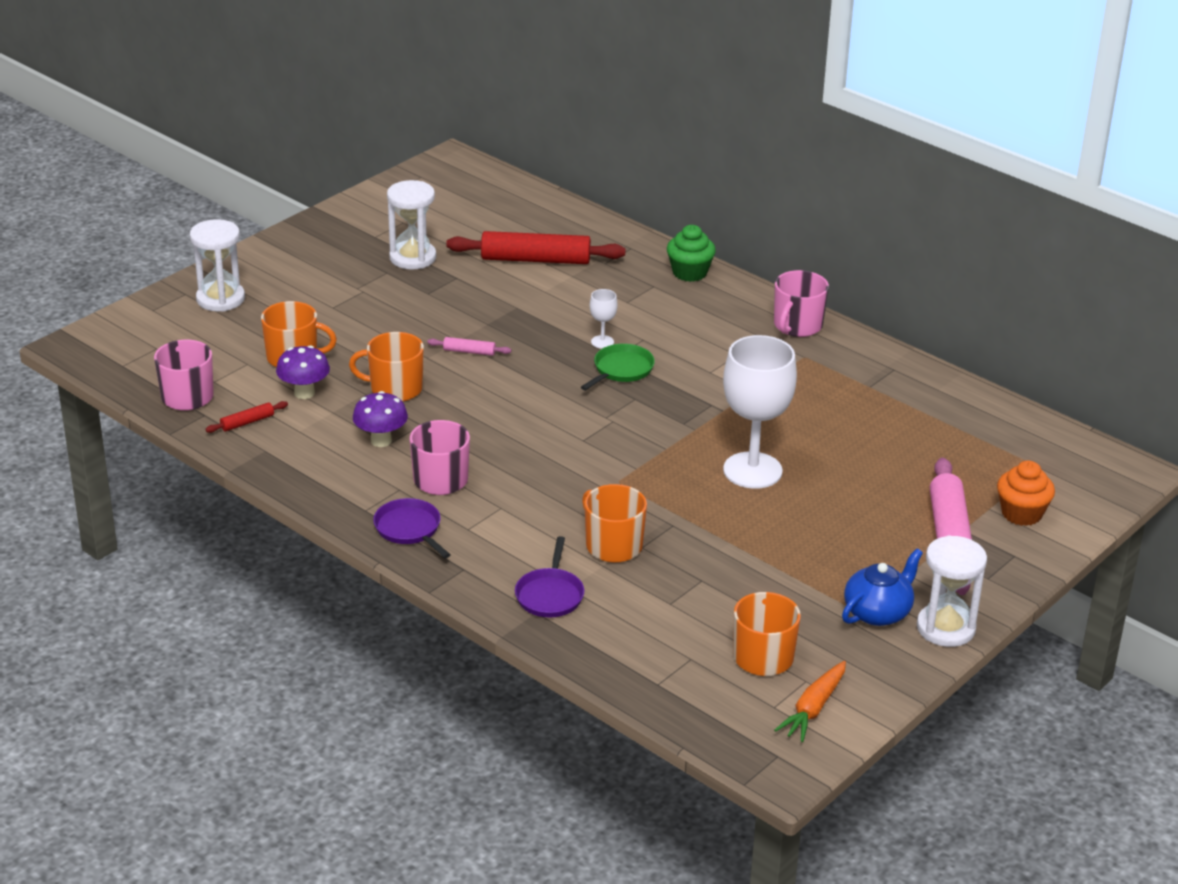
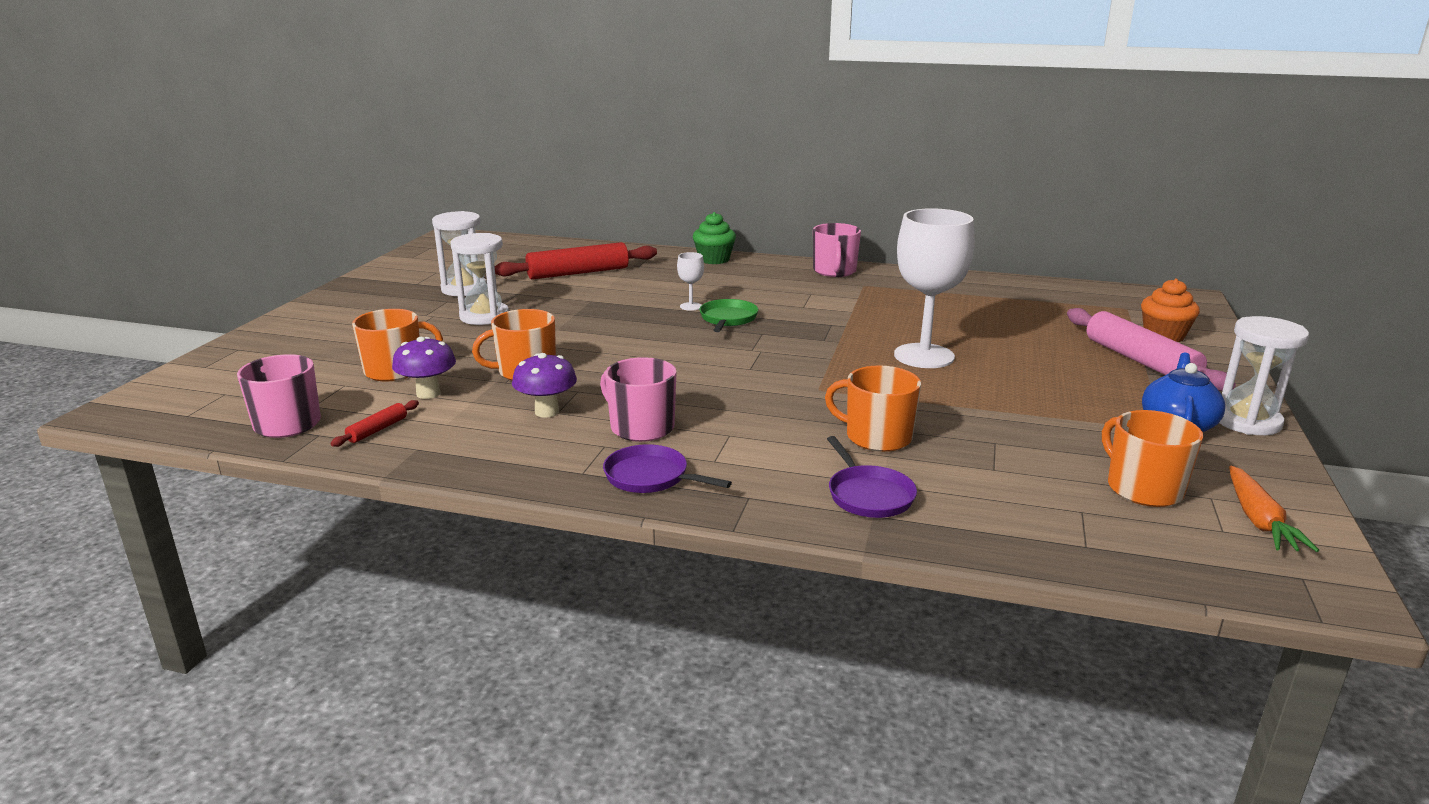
camera: 25 degrees left, 10 degrees down
white hourglass [190,219,245,312] -> white hourglass moved to [450,233,509,325]
pink rolling pin [427,337,511,356] -> none

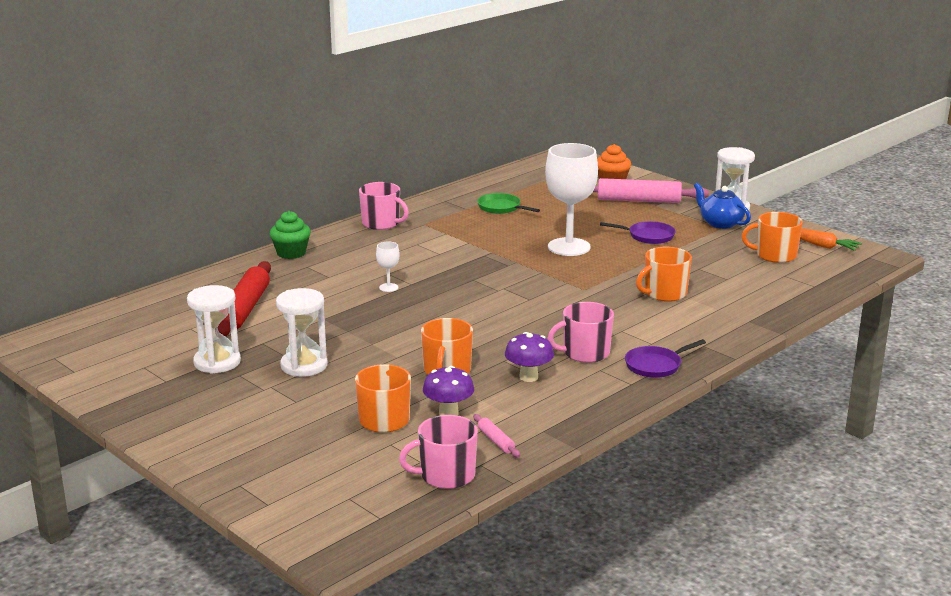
camera: 60 degrees left, 0 degrees up
red rolling pin [330,400,419,447] -> pink rolling pin [473,414,520,458]
green pan [700,299,758,332] -> green pan moved to [477,193,540,214]
purple pan [827,436,917,518] -> purple pan moved to [600,221,676,244]

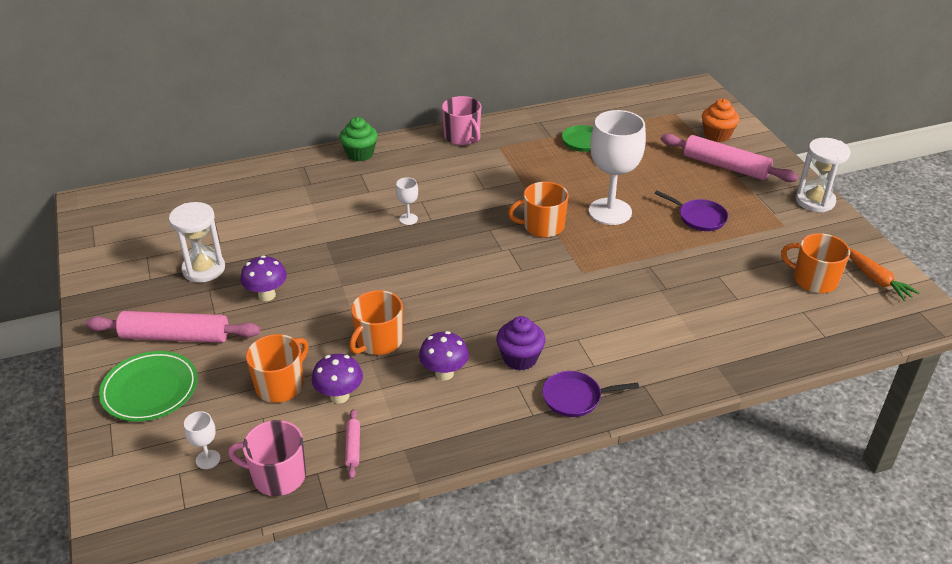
camera: 25 degrees right, 15 degrees up
red rolling pin [217,261,271,337] -> none
white hourglass [276,288,328,377] -> purple mushroom [241,255,287,301]
pink mug [548,302,614,363] -> purple cupcake [496,316,546,370]
orange mug [636,247,692,302] -> orange mug moved to [508,182,569,237]
blue teapot [694,183,751,229] -> none
none -> pink rolling pin [85,311,260,343]
none -> green plate [99,351,198,422]
none -> white goblet [184,411,220,469]

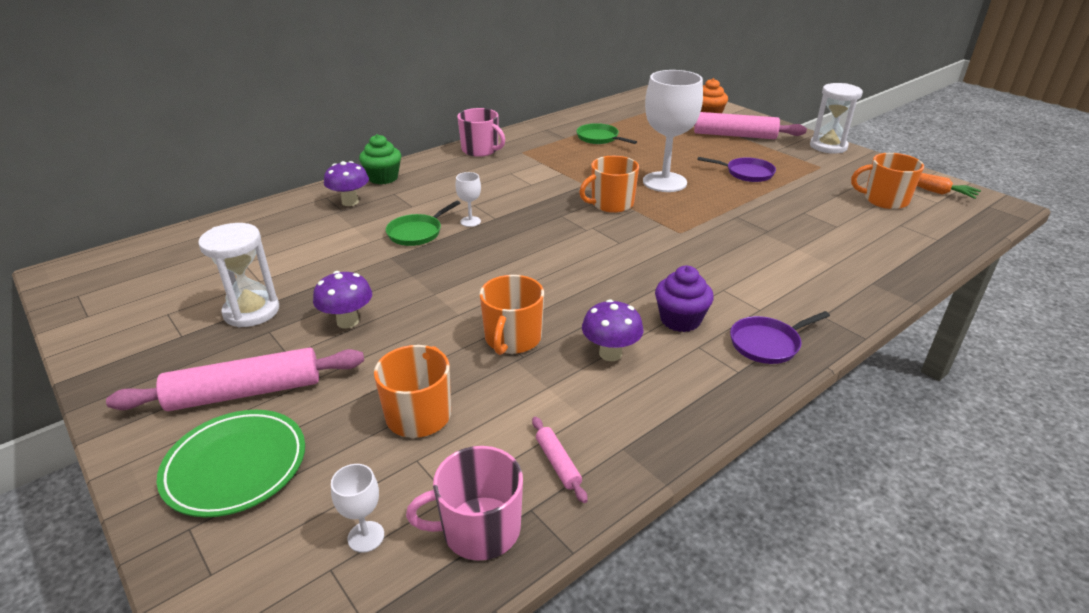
camera: 20 degrees left, 5 degrees down
purple mushroom [312,354,363,404] -> purple mushroom moved to [324,161,369,206]
none -> green pan [386,201,460,246]

